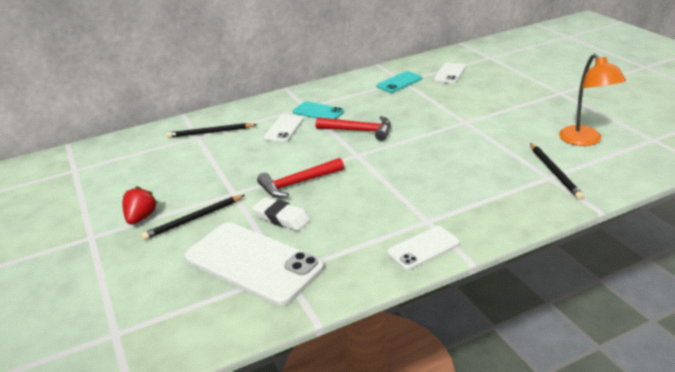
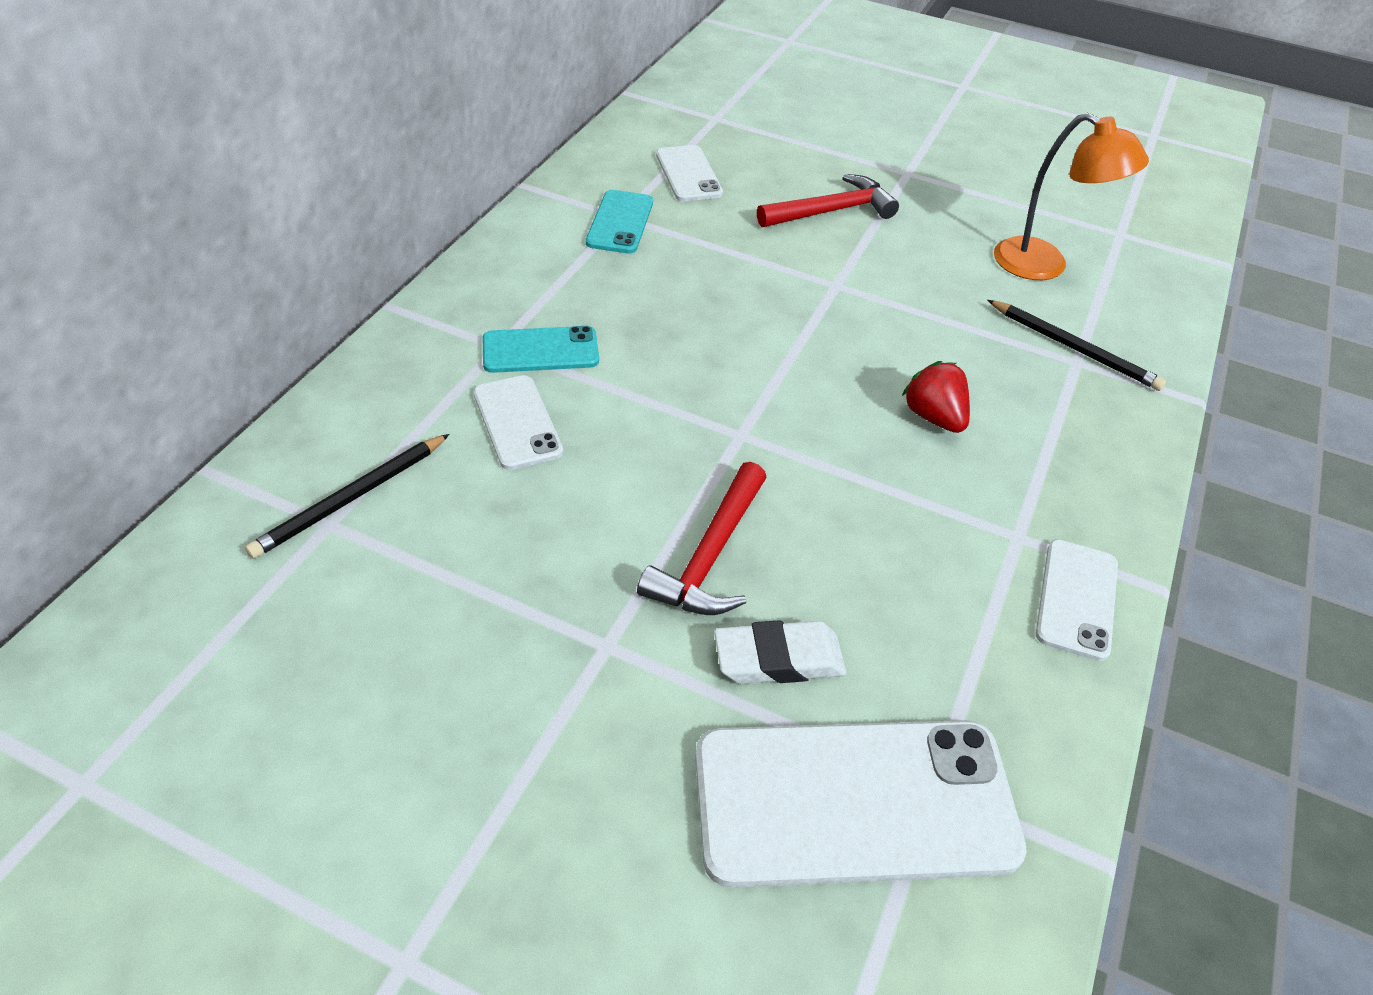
camera: 45 degrees left, 15 degrees up
red strawberry [122,186,157,225] -> red strawberry moved to [902,361,970,433]
black pencil [141,195,245,240] -> none
red hammer [316,116,390,141] -> red hammer moved to [757,174,899,227]

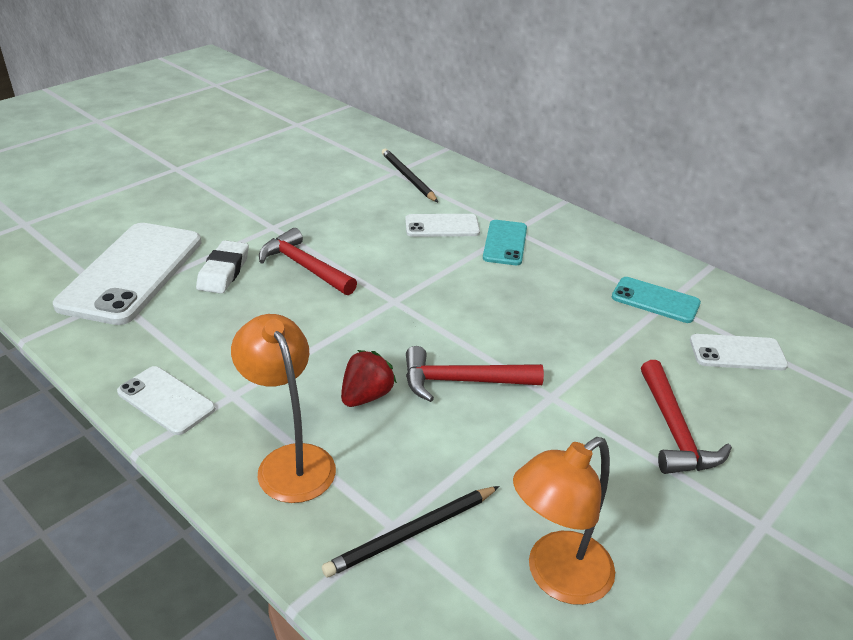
camera: 110 degrees right, 10 degrees down
red strawberry [902,361,970,433] -> red strawberry turned 45 degrees counterclockwise [341,350,397,407]
none -> orange lamp [231,314,336,503]
none -> red hammer [406,346,544,402]

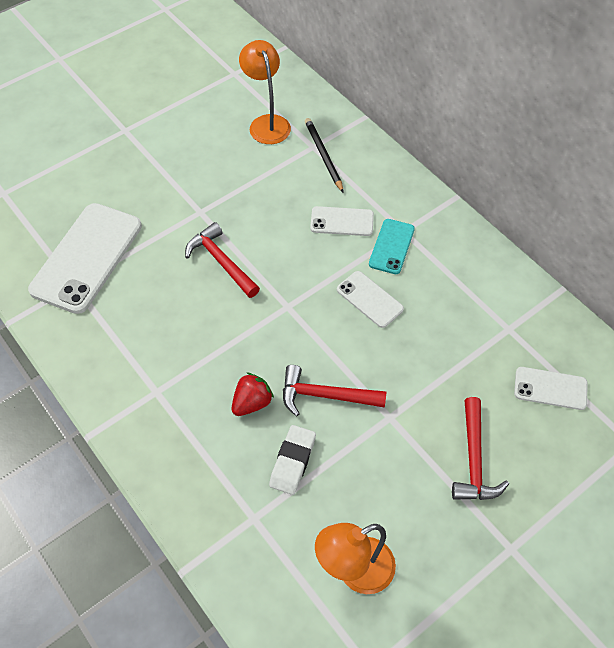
camera: 10 degrees right, 20 degrees up
white phone [117,366,216,435] -> white phone moved to [337,271,404,328]
white eraser [196,240,249,294] -> white eraser moved to [269,425,316,495]
orange lamp [231,314,336,503] -> orange lamp moved to [239,40,291,144]
black pencil [322,486,500,577] -> none
turquoise phone [612,277,701,323] -> none

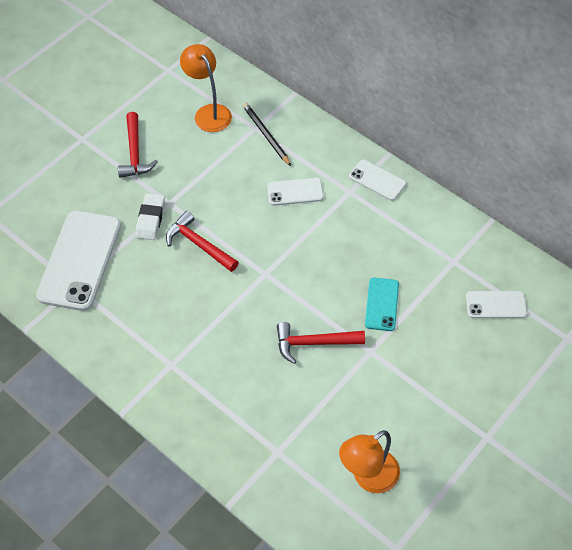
camera: 10 degrees left, 0 degrees up
red strawberry [231,372,274,416] -> none
white eraser [269,425,316,495] -> white eraser moved to [136,193,165,240]
white phone [337,271,404,328] -> white phone moved to [349,160,406,201]
turquoise phone [369,219,415,274] -> turquoise phone moved to [365,277,399,331]
red hammer [452,397,509,500] -> red hammer moved to [118,112,158,178]

